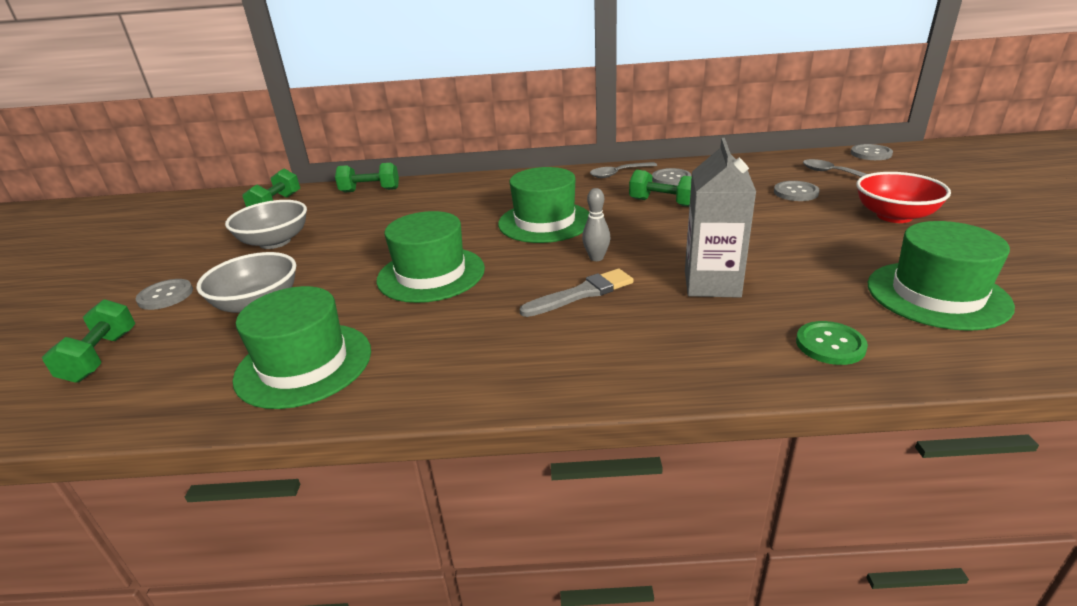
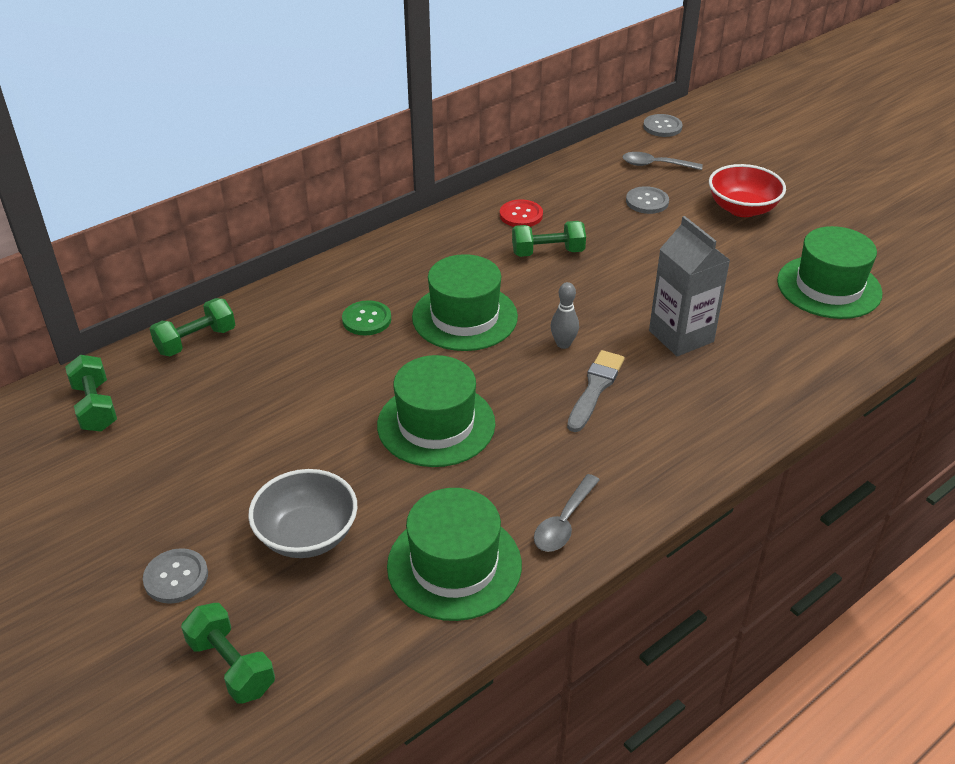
camera: 40 degrees left, 10 degrees up
grey bowl [225,200,307,249] -> none
grey spoon [590,162,657,178] -> grey spoon moved to [534,474,600,552]
grey button [652,168,691,186] -> red button [500,200,543,227]
green button [796,321,868,365] -> green button moved to [342,300,391,336]

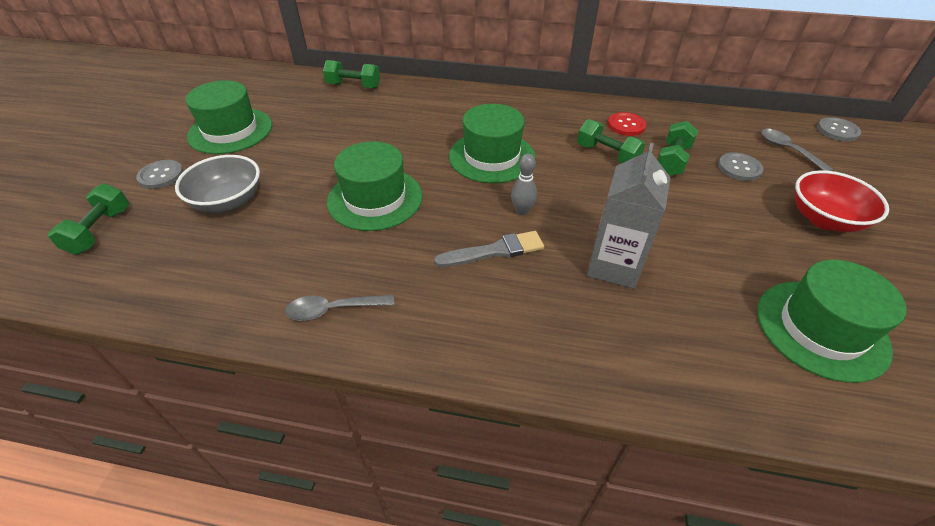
camera: 50 degrees right, 5 degrees up
green dumbbell [65,355,117,432] -> green dumbbell moved to [658,121,698,176]
green button [342,300,391,336] -> none
green hat [387,488,522,621] -> green hat moved to [185,80,272,154]

